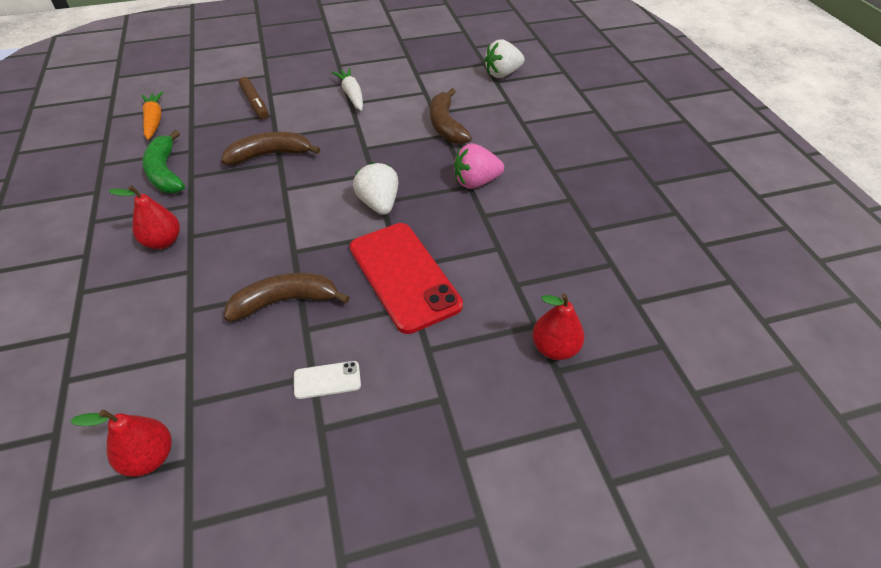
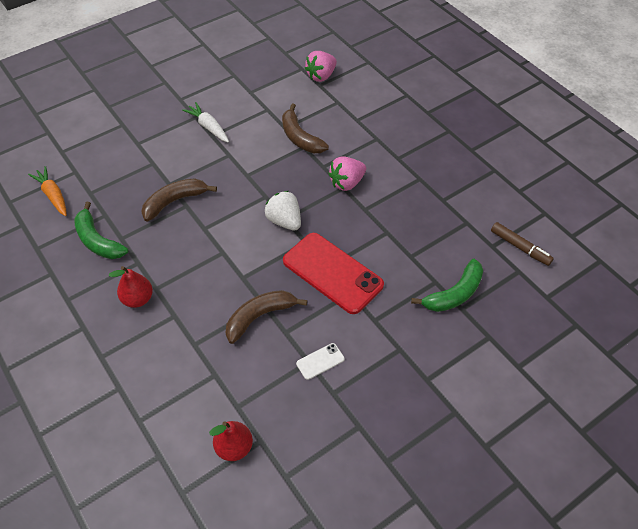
camera: 20 degrees left, 5 degrees up
brown marker [239,77,269,119] -> brown marker moved to [491,222,554,266]
white strawberry [484,39,525,78] -> pink strawberry [305,51,337,82]
red pear [533,293,584,360] -> green banana [411,259,483,312]

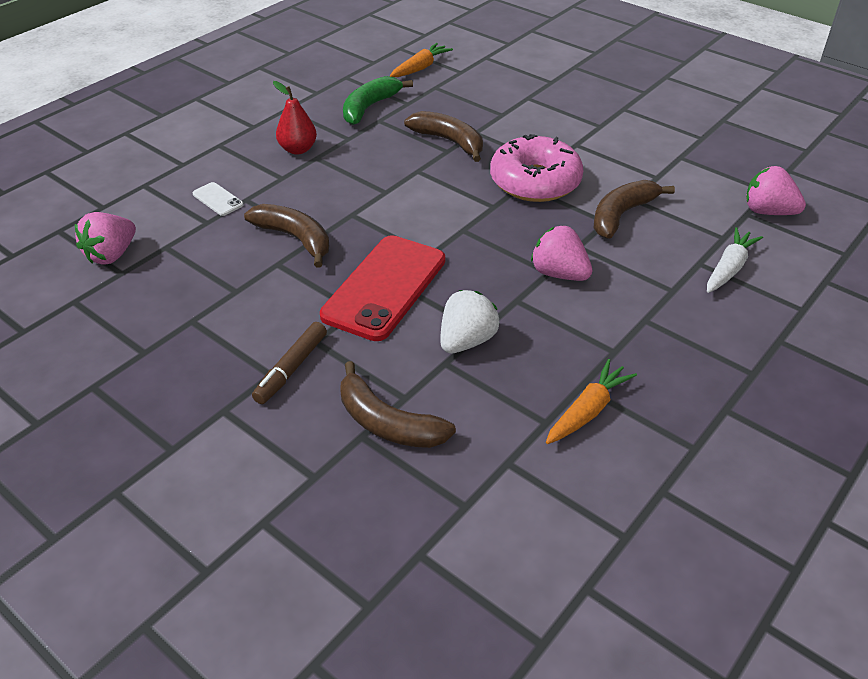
camera: 75 degrees right, 10 degrees down
white carrot [182,102,229,143] -> white carrot moved to [707,227,763,293]
red pear [209,421,253,461] -> pink strawberry [75,212,136,264]
white strawberry [264,191,301,231] -> white strawberry moved to [441,290,500,354]
white phone [296,343,345,380] -> white phone moved to [193,182,244,216]
green banana [411,259,483,312] -> brown banana [340,361,456,448]
brown marker [491,222,554,266] -> brown marker moved to [252,322,327,404]
none -> pink donut [490,134,583,202]
none -> orange carrot [546,359,637,444]

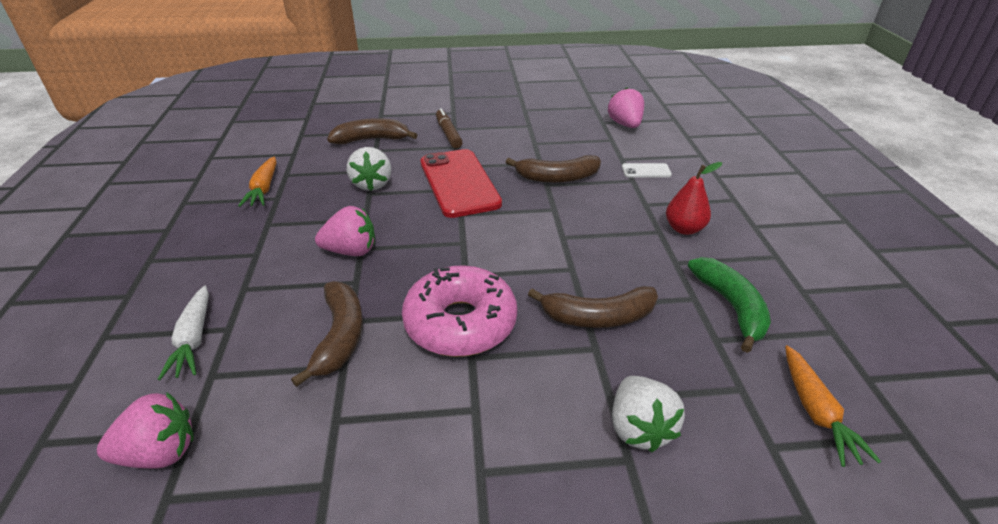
camera: 135 degrees right, 5 degrees down
none -> white strawberry [612,376,685,452]

